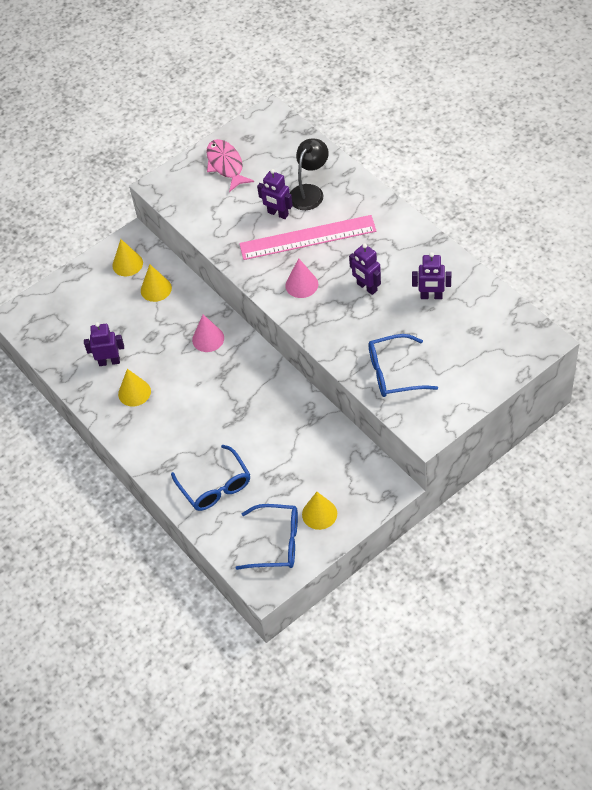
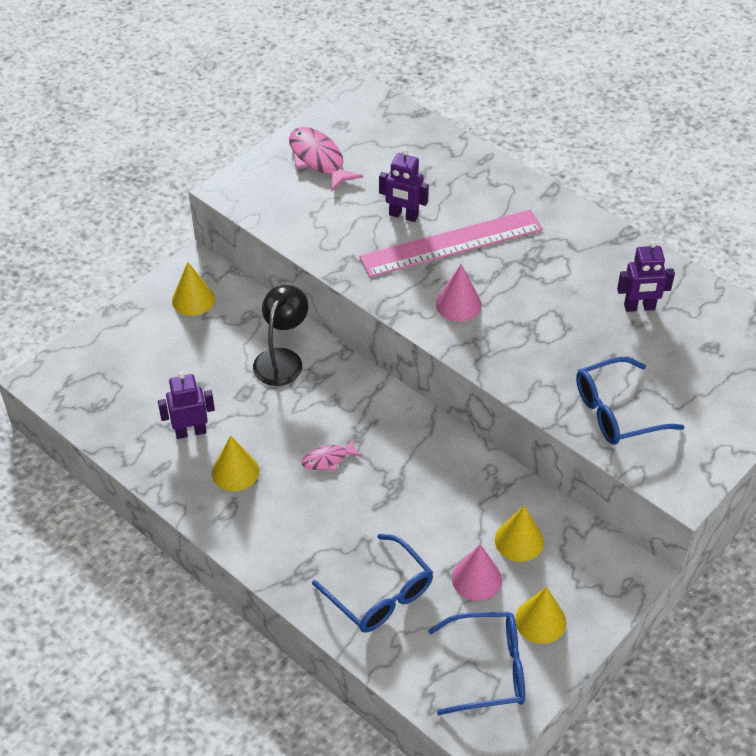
camera: 15 degrees left, 5 degrees down
yellow cone [141,264,172,302] -> yellow cone moved to [495,505,544,562]
pink cone [192,315,224,352] -> pink cone moved to [452,544,502,601]
black lamp [290,139,329,210] -> black lamp moved to [253,285,308,386]
purple robot [349,243,381,295] -> none
none -> pink fish [302,439,362,471]

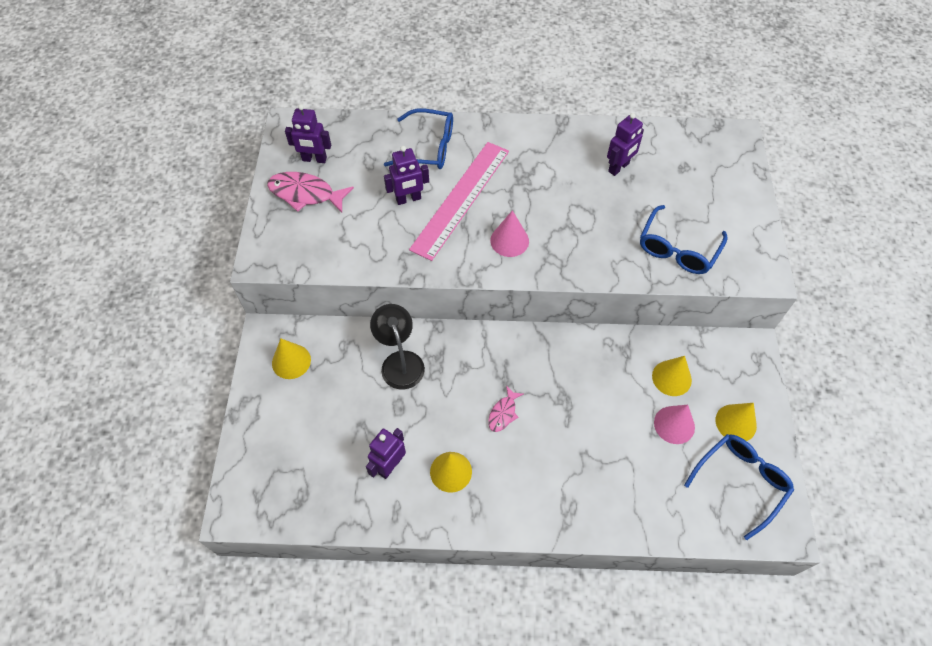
camera: 40 degrees left, 10 degrees up
blue glasses [312,534,433,633] -> blue glasses moved to [384,108,453,169]
none -> purple robot [285,104,331,163]

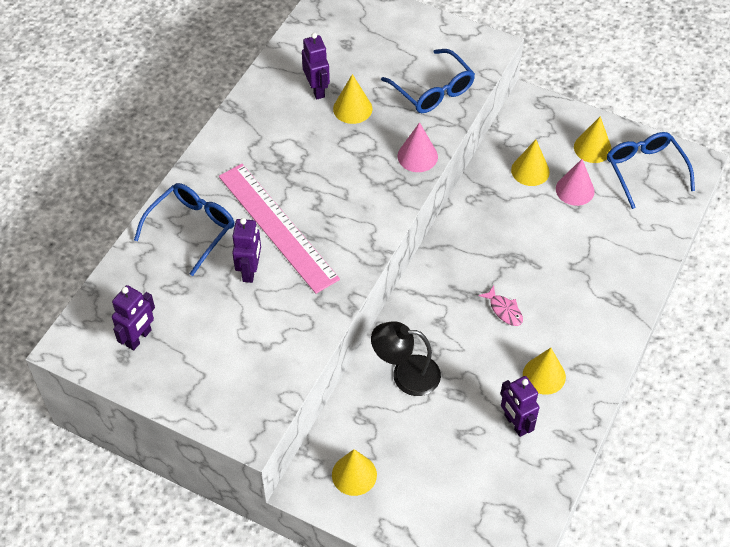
camera: 65 degrees left, 5 degrees down
pink fish [267,172,354,213] -> none
pink cone [490,210,529,257] -> pink cone moved to [397,122,438,172]
none -> yellow cone [333,74,372,124]

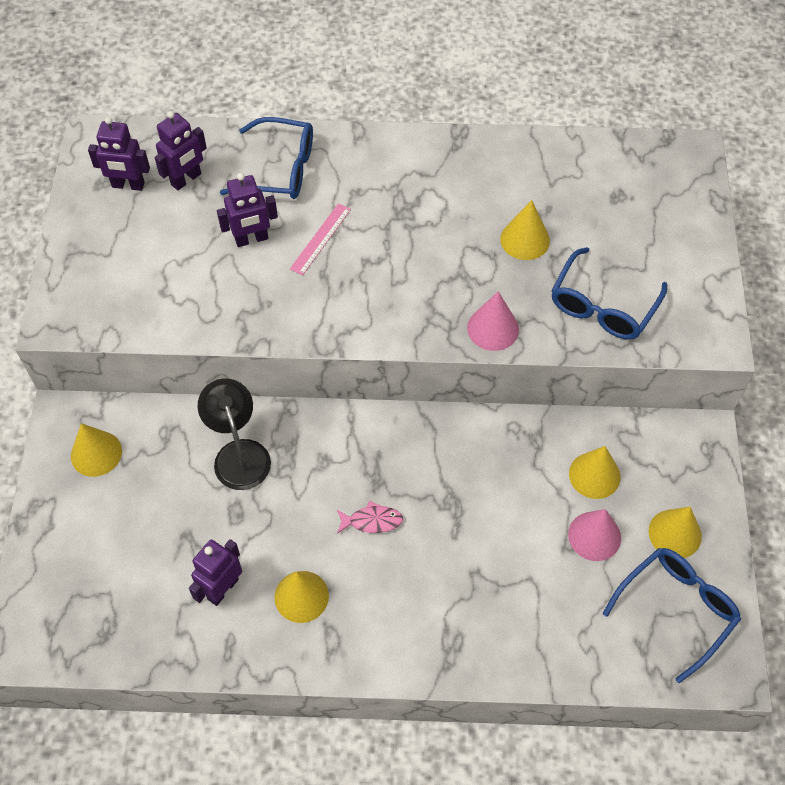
camera: 65 degrees right, 5 degrees up
pink ruler [219,164,340,294] -> pink ruler [290,203,351,275], size x0.45
purple robot [302,33,330,99] -> purple robot moved to [155,111,207,190]
pink fish [479,286,523,326] -> pink fish turned 120 degrees counterclockwise [337,501,403,534]

